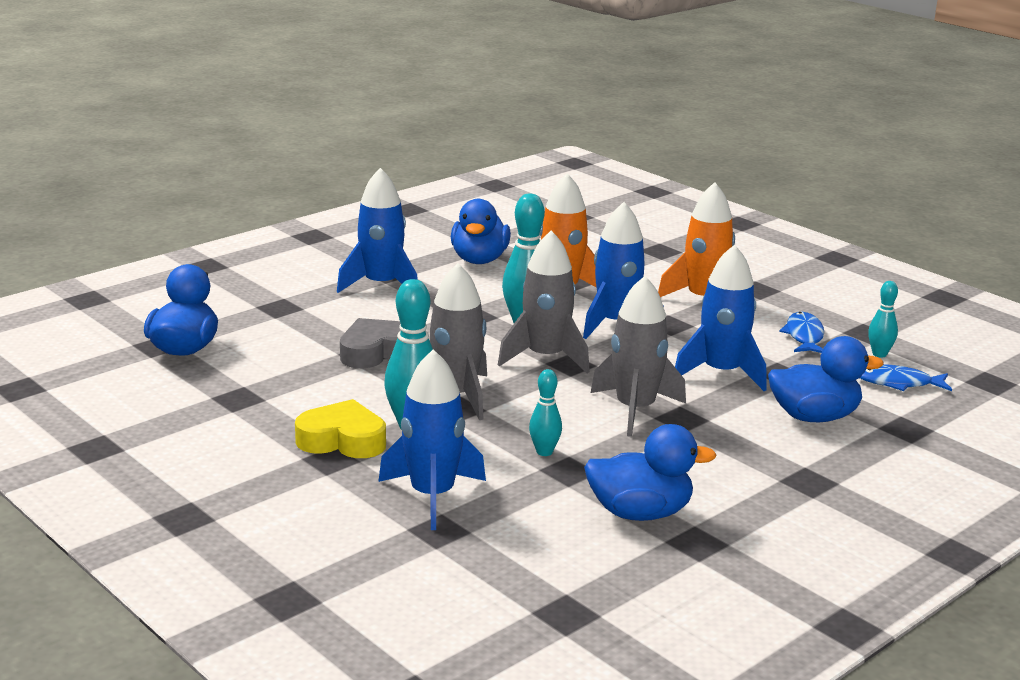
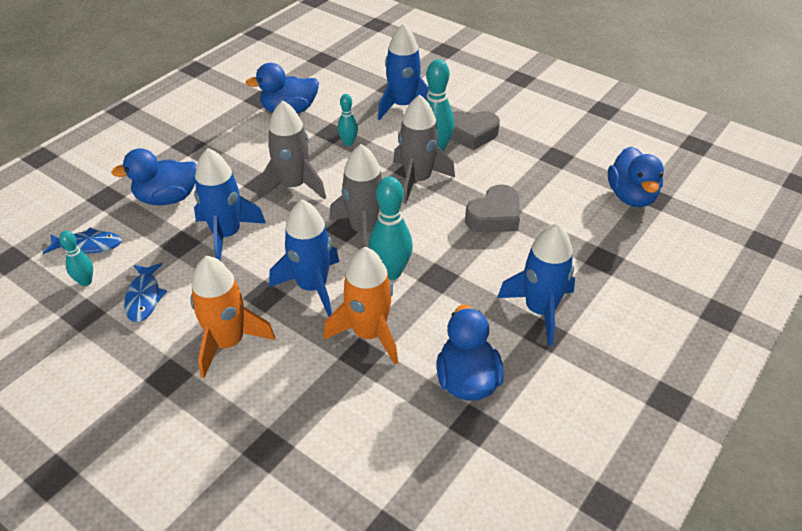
camera: 170 degrees right, 20 degrees up
yellow heart [295,399,386,458] -> grey heart [451,111,500,150]

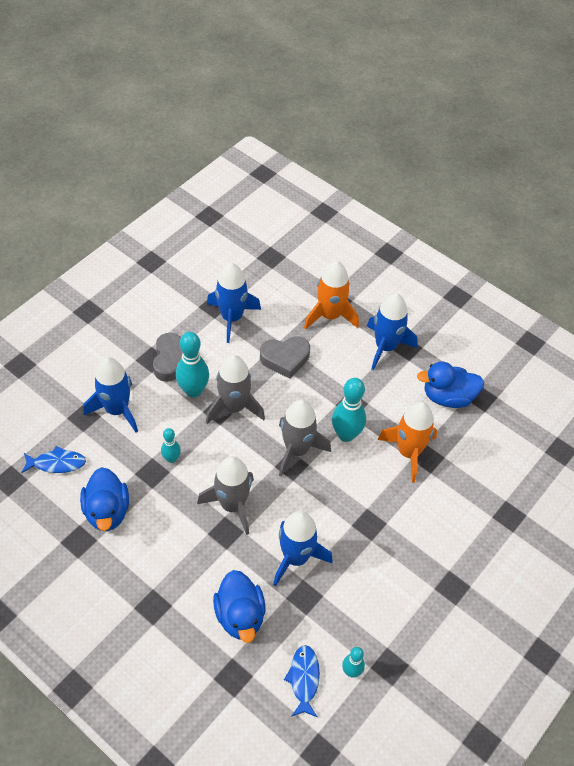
camera: 90 degrees left, 10 degrees up
blue fish [124,263,167,322] -> blue fish moved to [21,446,86,473]
orange rocket [190,256,275,378] -> orange rocket moved to [304,261,359,330]
blue rocket [269,200,339,317] -> blue rocket moved to [207,263,261,343]
grey heart [465,184,520,233] -> grey heart turned 120 degrees clockwise [260,336,310,379]
blue duck [608,147,664,207] -> none

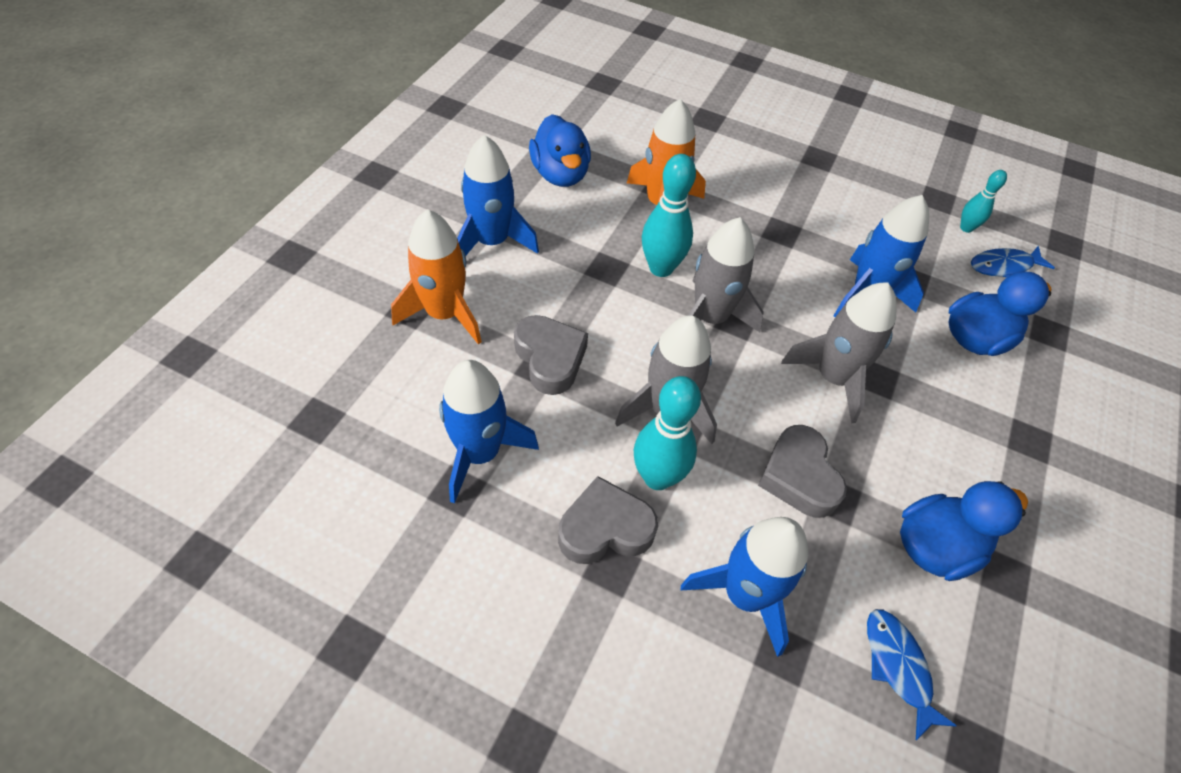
camera: 105 degrees left, 0 degrees up
turquoise bowling pin [161,428,181,463] -> grey heart [758,425,847,518]

